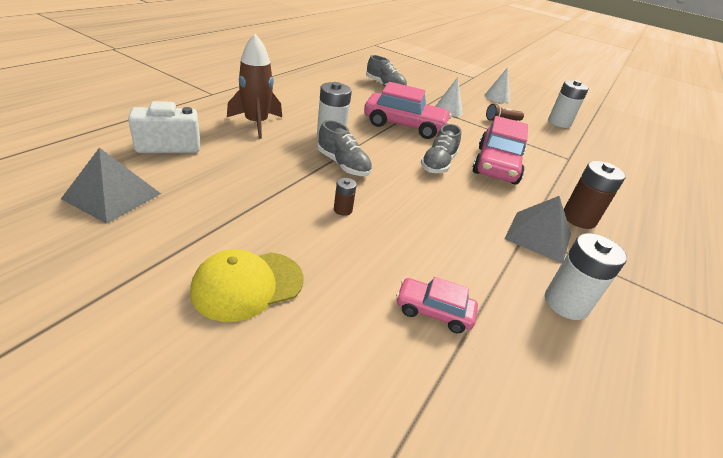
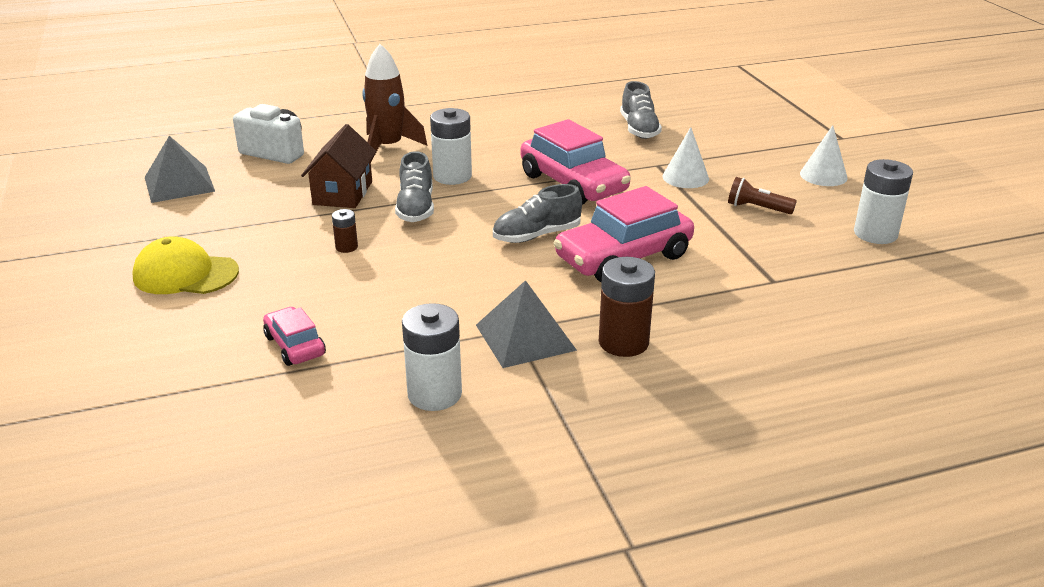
camera: 45 degrees right, 5 degrees down
none -> brown house [301,124,376,208]

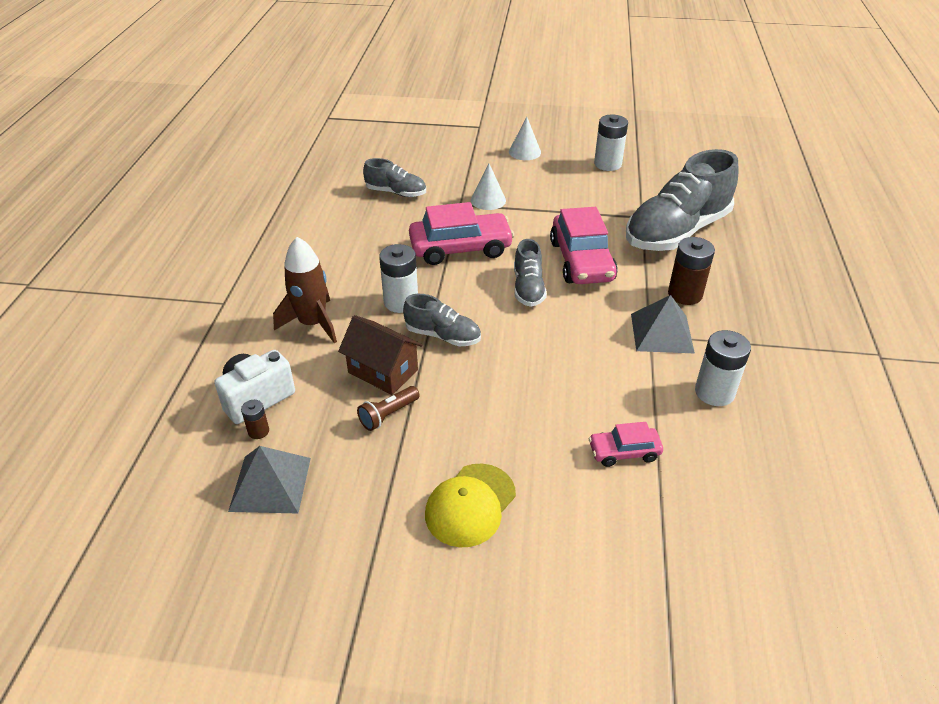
camera: 65 degrees left, 10 degrees up
brown battery [332,209,358,253] -> brown battery moved to [241,400,269,439]
brown flashlight [728,177,797,214] -> brown flashlight moved to [357,386,420,431]
none -> grey shoe [626,149,738,251]

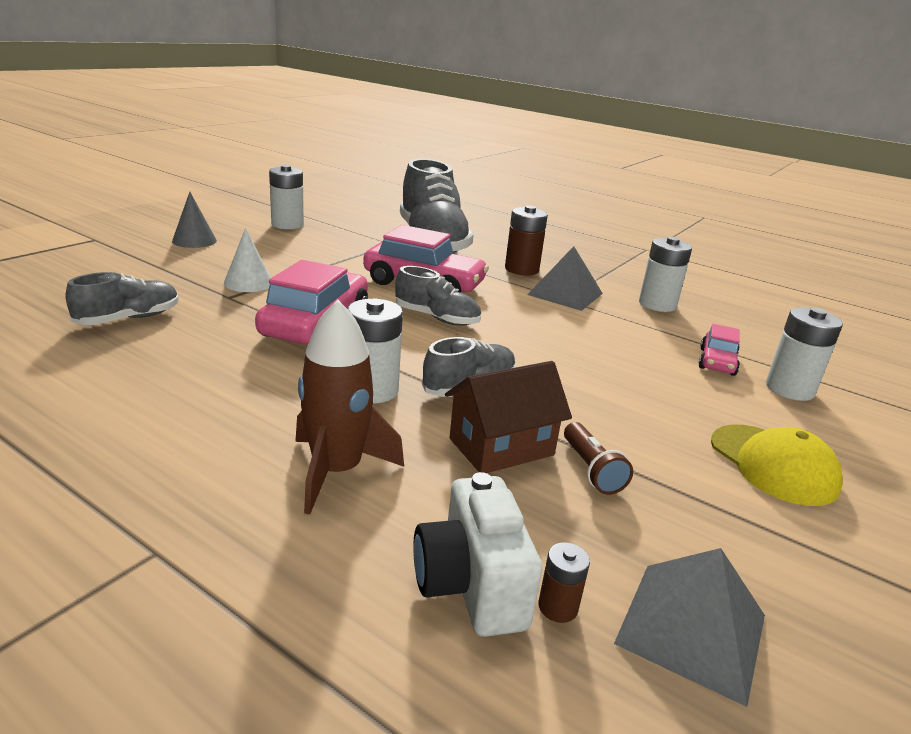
camera: 65 degrees left, 15 degrees down
white cone [509,117,541,160] -> grey cone [172,192,217,248]
none -> white battery [766,307,843,401]

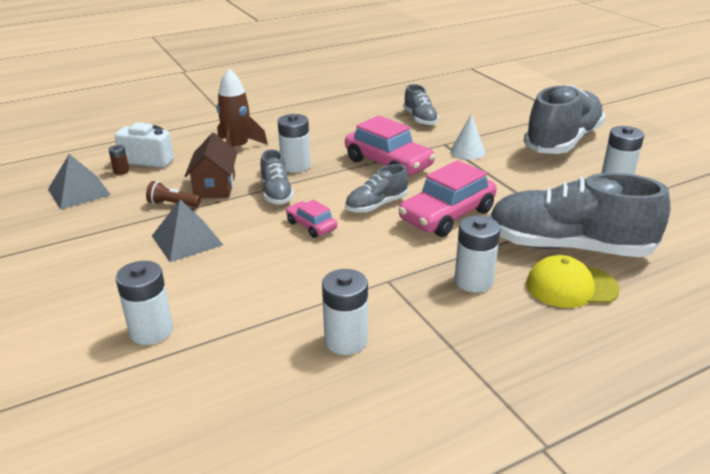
camera: 120 degrees right, 5 degrees up
grey cone [172,192,217,248] -> grey shoe [524,85,605,154]
brown battery [505,206,548,275] -> white battery [454,215,500,293]
grey pyramid [527,246,603,311] -> grey pyramid moved to [152,199,223,262]
pink car [698,324,740,376] -> pink car moved to [286,200,337,238]
yellow cap [711,425,843,506] -> yellow cap moved to [526,255,620,308]

